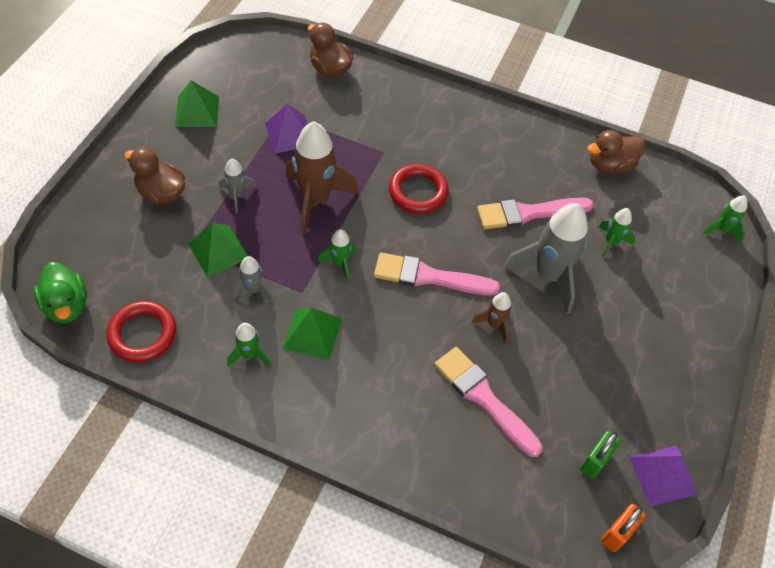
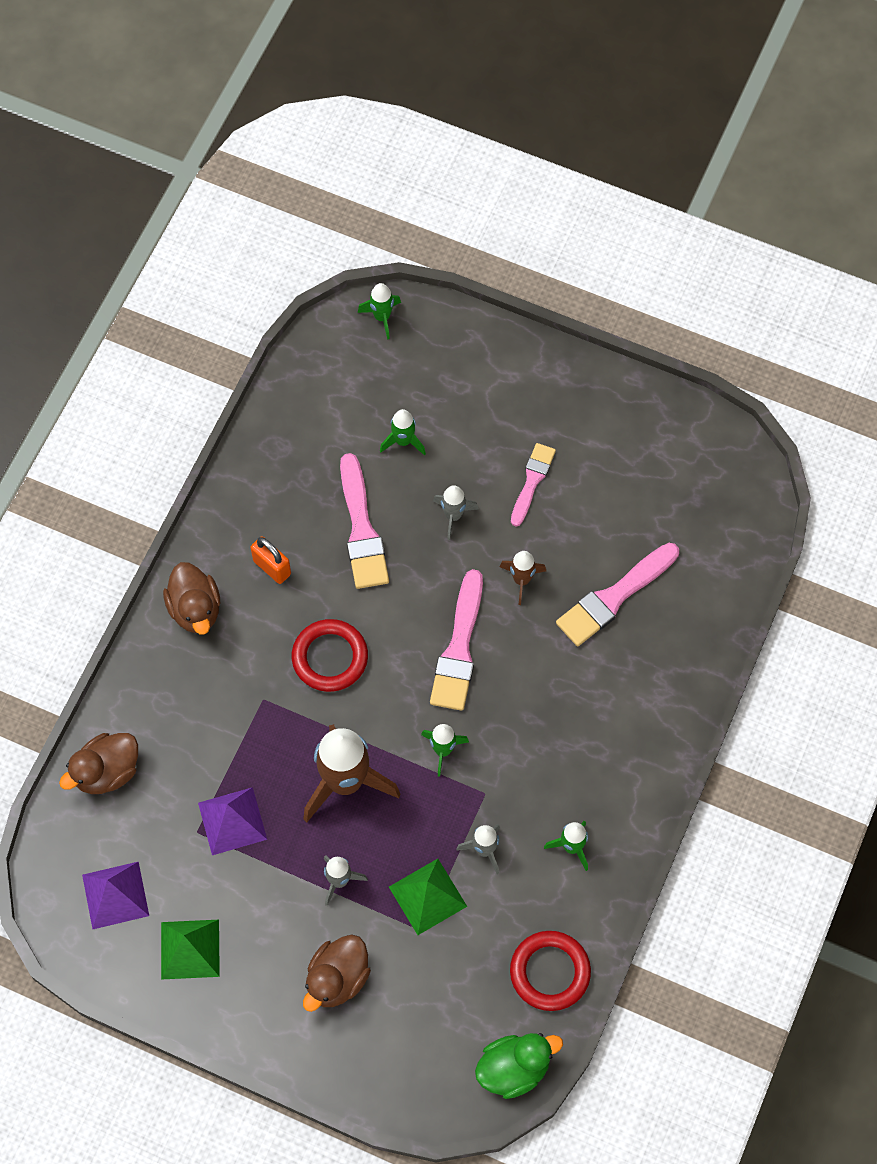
camera: 85 degrees left, 10 degrees up
green pyramid [283,308,342,360] -> none
grey rocket [504,203,588,314] -> grey rocket [433,485,479,540], size x0.49
green padlock [580,431,621,479] -> none
brown duck [587,130,645,174] -> brown duck moved to [163,562,220,635]
orange padlock [601,504,646,552] -> orange padlock moved to [251,536,291,584]
purple pyramid [629,446,698,506] -> purple pyramid moved to [82,861,149,929]
none -> pink brush [511,443,556,527]

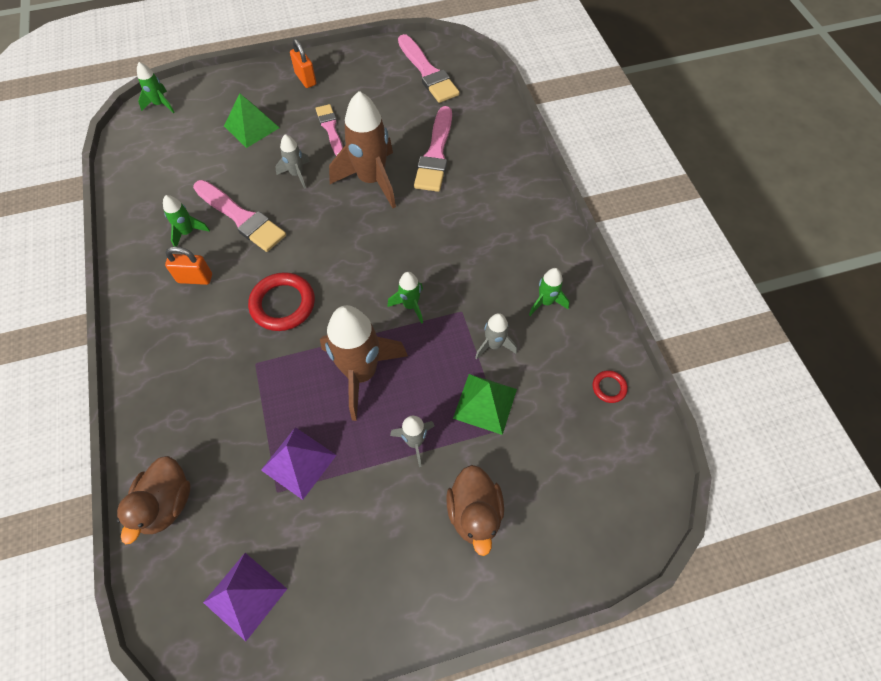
camera: 40 degrees left, 5 degrees down
green pyramid [161,920,220,980] -> green pyramid moved to [224,93,279,148]
brown duck [163,562,220,635] -> none
green rocket [380,409,426,455] -> green rocket moved to [163,195,210,246]
pink brush [430,569,483,711] -> pink brush moved to [398,34,460,103]
green duck [475,1033,563,1099] -> none
brown rocket [500,551,546,605] -> brown rocket [329,91,396,208], size x2.03
red ring [510,931,591,1011] -> red ring [593,370,628,403], size x0.49
none -> orange padlock [290,39,316,88]

